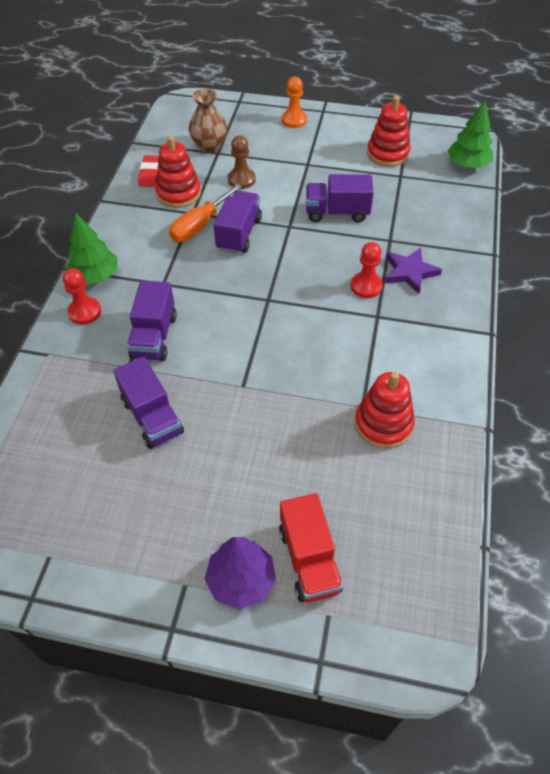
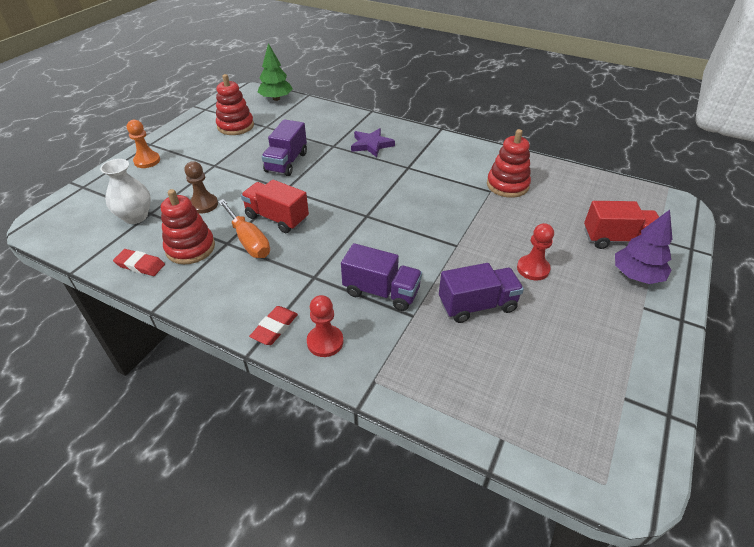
camera: 75 degrees left, 10 degrees down
green tree [66,214,118,284] -> red eraser [249,306,298,345]
brown vase [189,89,227,153] -> white vase [100,159,151,224]
purple truck [213,190,262,254] -> red truck [241,180,309,233]
red pawn [351,242,383,298] -> red pawn moved to [517,223,554,281]

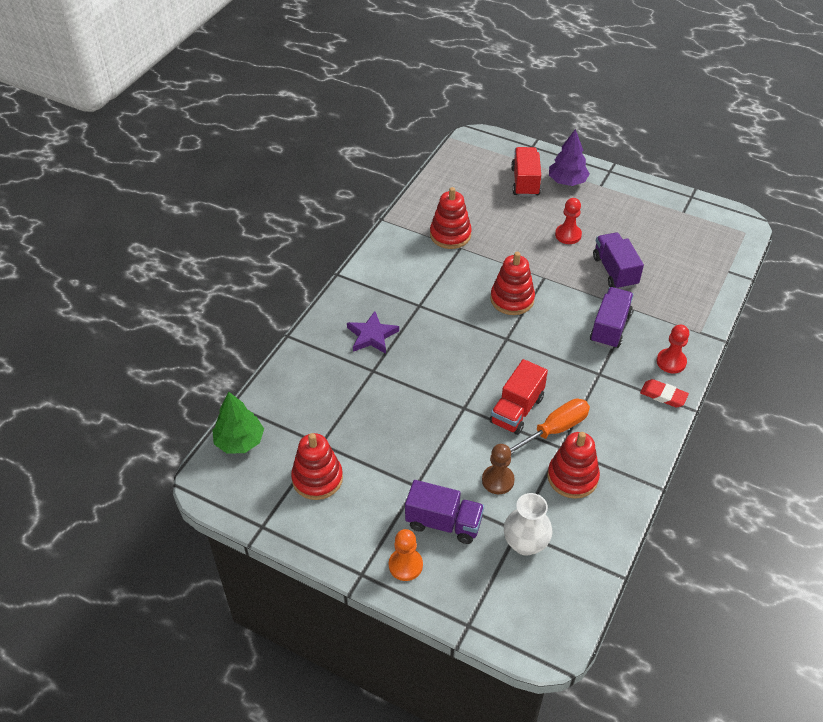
camera: 90 degrees left, 5 degrees up
red eraser [113,249,165,276] -> none
purple truck [262,119,307,176] -> purple truck moved to [405,480,484,544]
none -> red stacking toy [490,252,535,315]

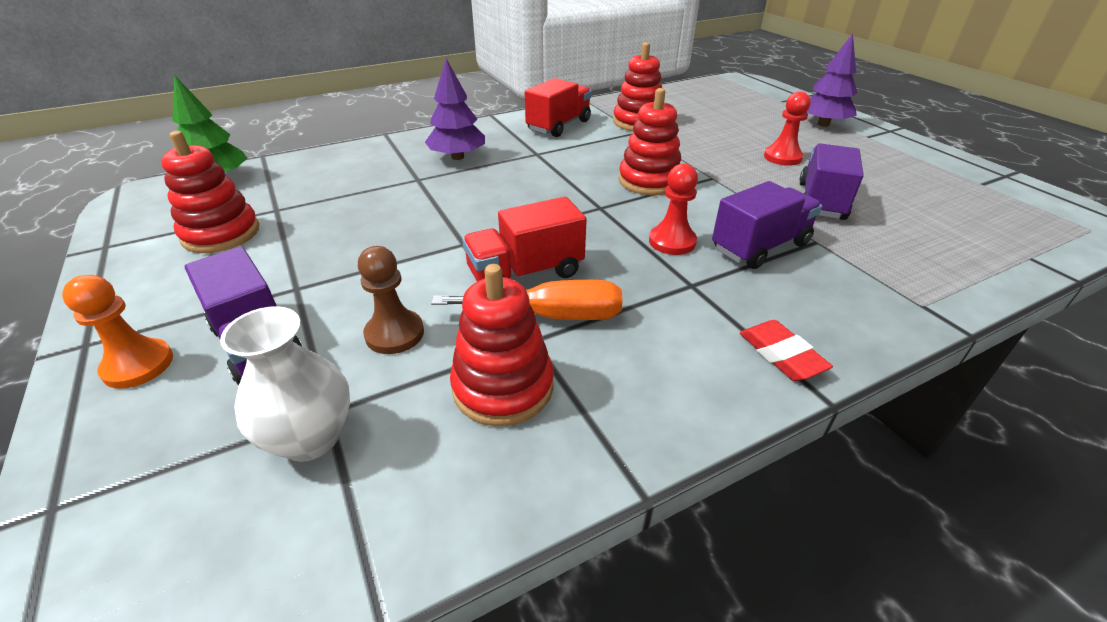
camera: 35 degrees right, 10 degrees down
purple star [347,311,399,354] -> purple tree [425,59,485,160]
red truck [511,147,541,197] -> red truck moved to [525,78,591,137]
red pawn [657,325,689,373] -> red pawn moved to [649,164,698,255]

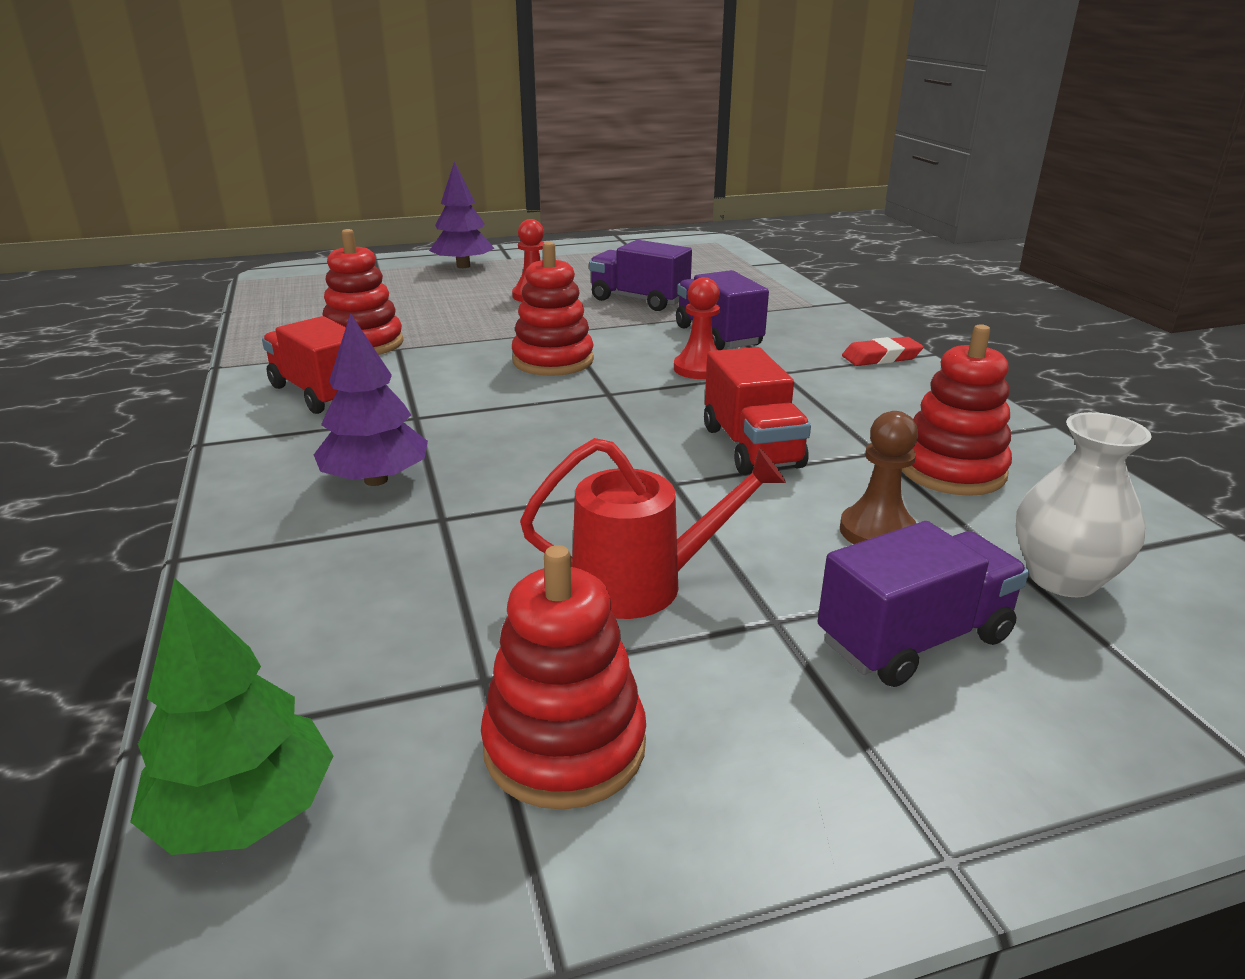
camera: 80 degrees left, 10 degrees down
orange pawn [62,275,173,389] -> none
orange screwdriver [431,280,622,320] -> none
none -> red watering can [520,438,786,619]

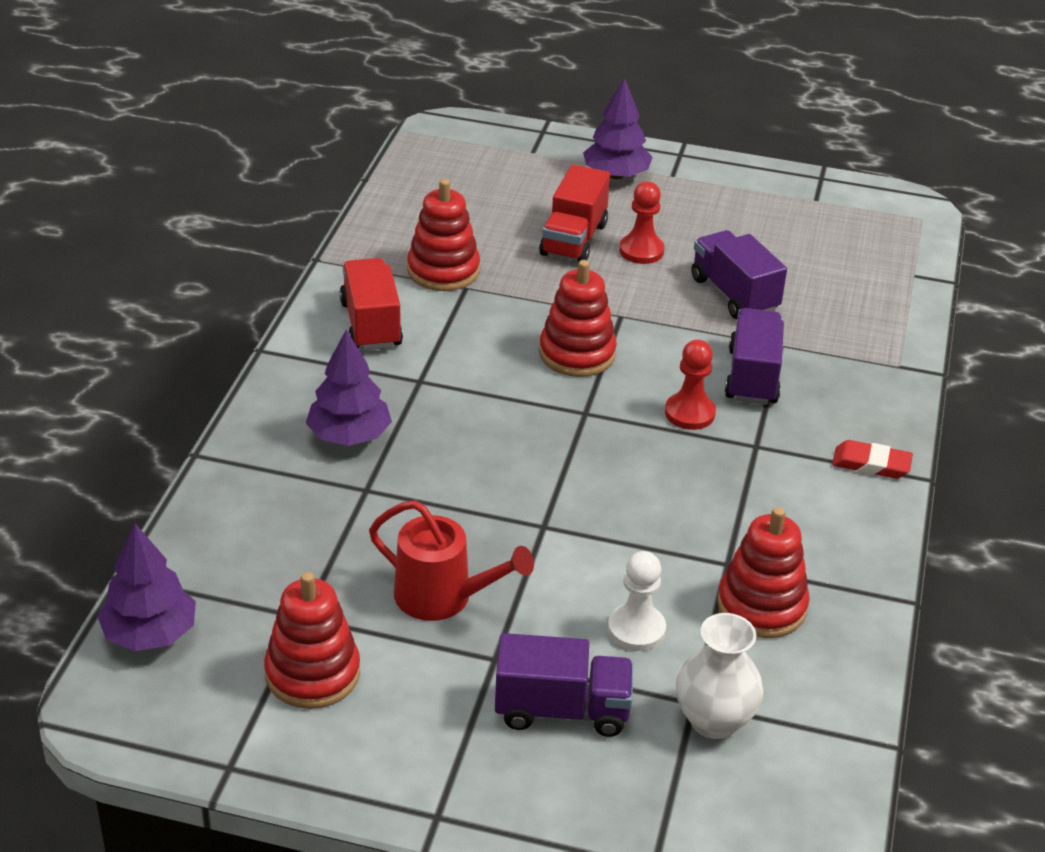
camera: 30 degrees right, 10 degrees up
green tree [130,578,334,855] -> purple tree [97,524,196,651]
red truck [704,347,811,475] -> red truck moved to [539,165,610,263]
brown pawn [840,411,918,544] -> white pawn [608,551,666,651]

